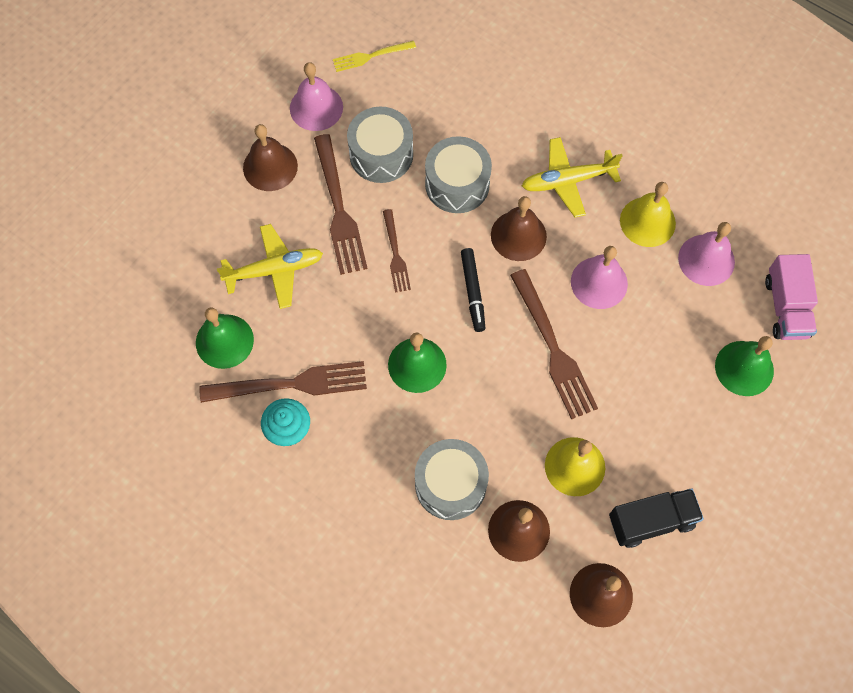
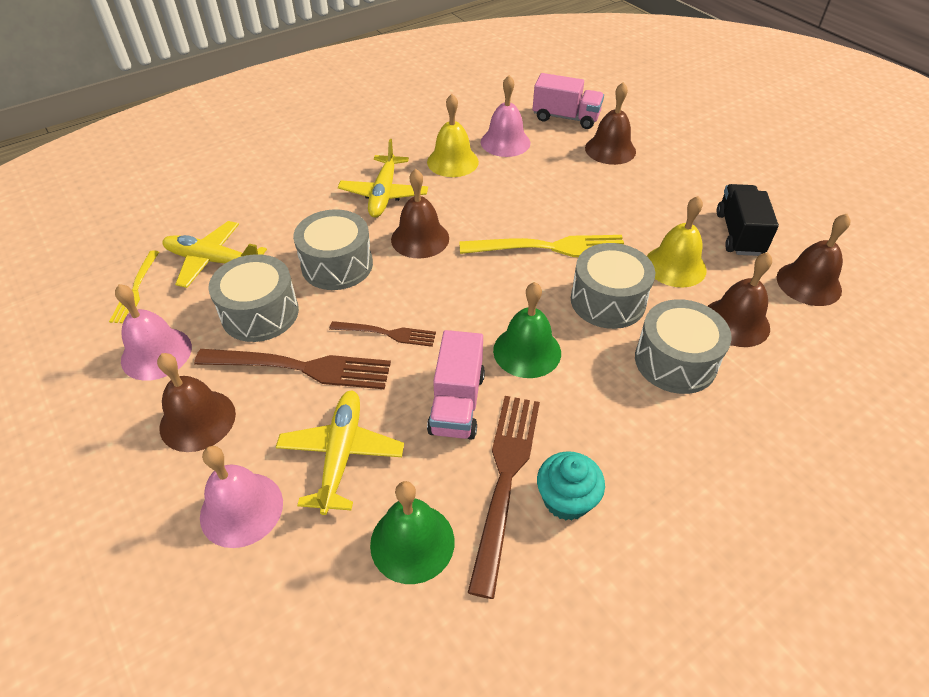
camera: 70 degrees left, 20 degrees down
black marker [461,248,485,332] -> none
brown fork [510,269,598,420] -> yellow fork [459,235,624,257]
pink bell [571,246,628,309] -> pink bell moved to [200,446,283,548]
green bell [715,336,774,396] -> brown bell [585,82,636,165]
none -> yellow plane [162,221,267,288]
none -> pink truck [427,330,485,440]
none -> grey drum [571,243,655,329]

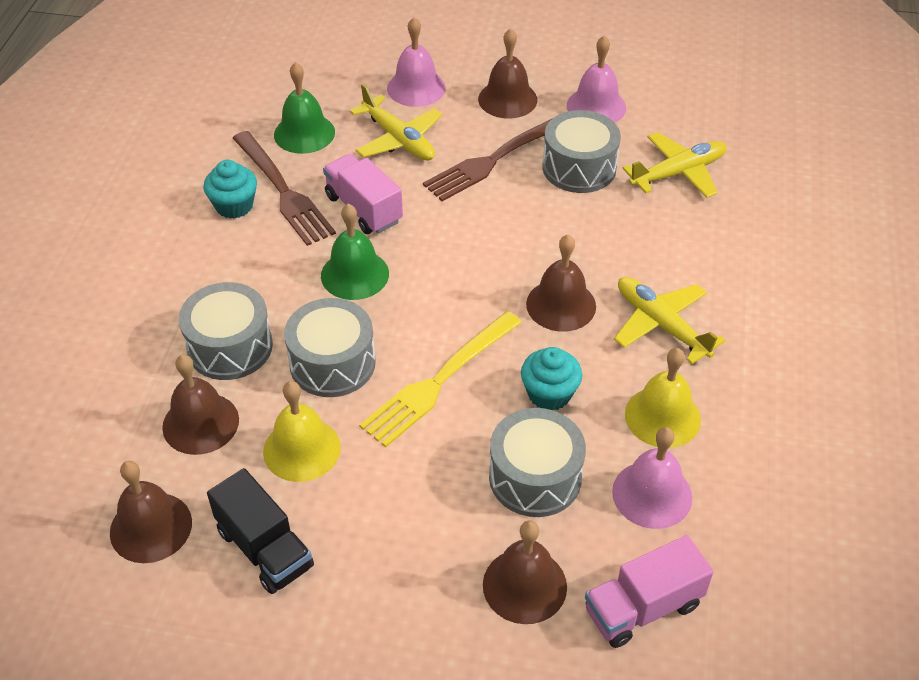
camera: 135 degrees right, 0 degrees up
yellow fork [109,250,159,323] -> none
grey drum [293,209,373,290] -> grey drum moved to [489,408,586,517]
brown fork [329,321,436,347] -> none
none -> turquoise cupcake [521,347,582,410]

